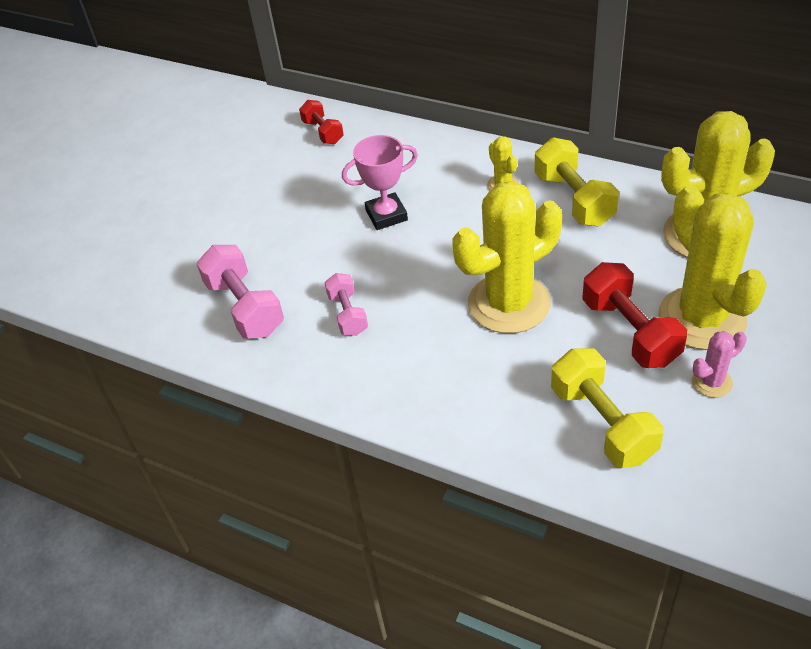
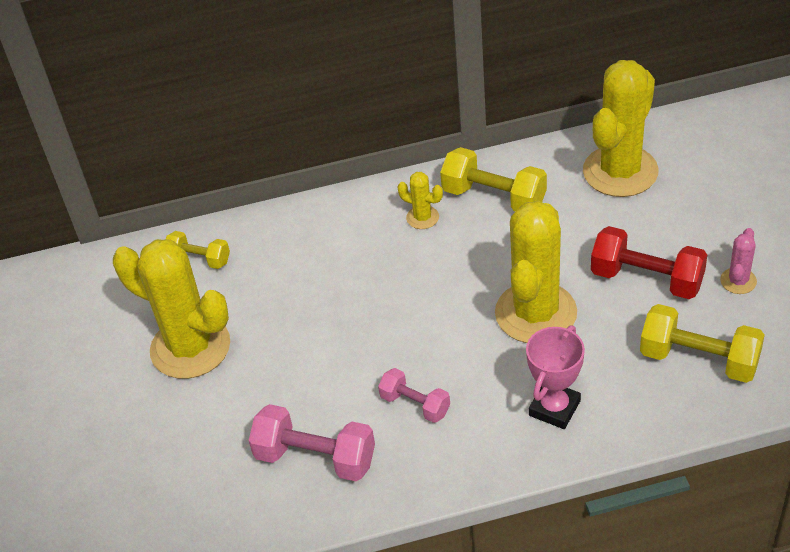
camera: 40 degrees left, 0 degrees up
red dumbbell [299,100,344,144] -> yellow dumbbell [166,231,230,269]
pink trophy [342,135,418,230] -> pink trophy moved to [526,325,585,429]
yellow cactus [658,185,767,350] -> yellow cactus moved to [113,239,230,379]

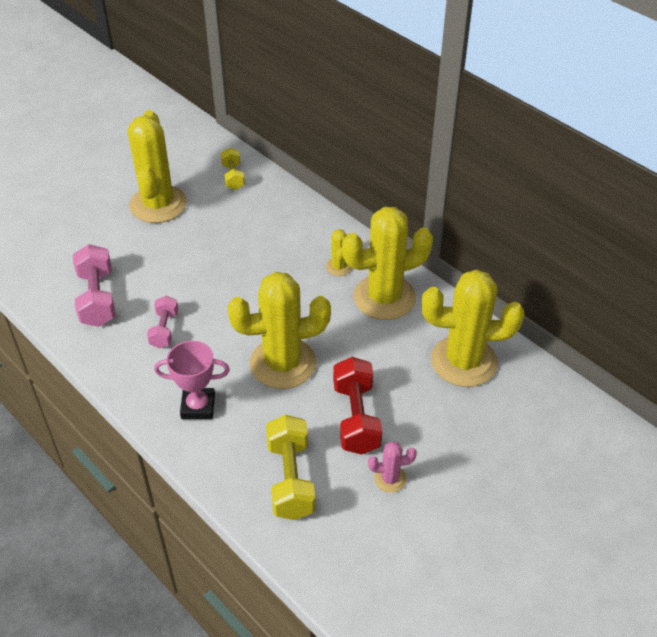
camera: 55 degrees right, 0 degrees up
yellow dumbbell [440,147,547,212] -> yellow cactus [342,207,433,320]

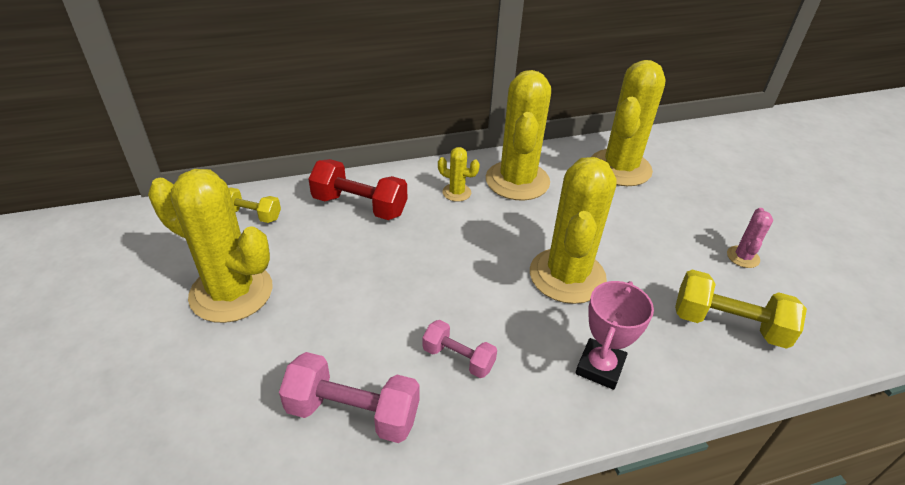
camera: 65 degrees left, 5 degrees down
red dumbbell [333,357,382,455] -> red dumbbell moved to [309,159,407,220]

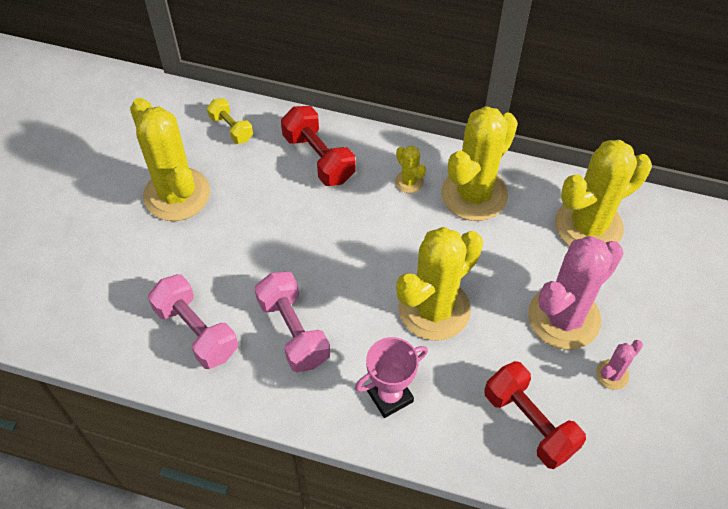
camera: 35 degrees right, 15 degrees up
pink dumbbell [423,320,497,378] -> pink dumbbell [254,272,330,372], size x1.65
yellow dumbbell [675,270,807,349] -> red dumbbell [484,361,586,469]
none -> pink cactus [528,236,624,350]

